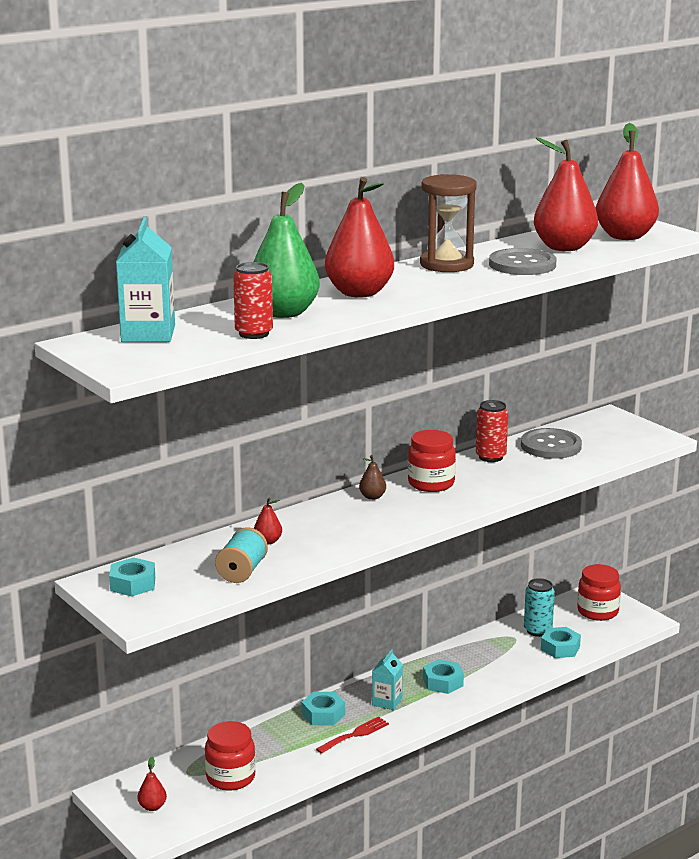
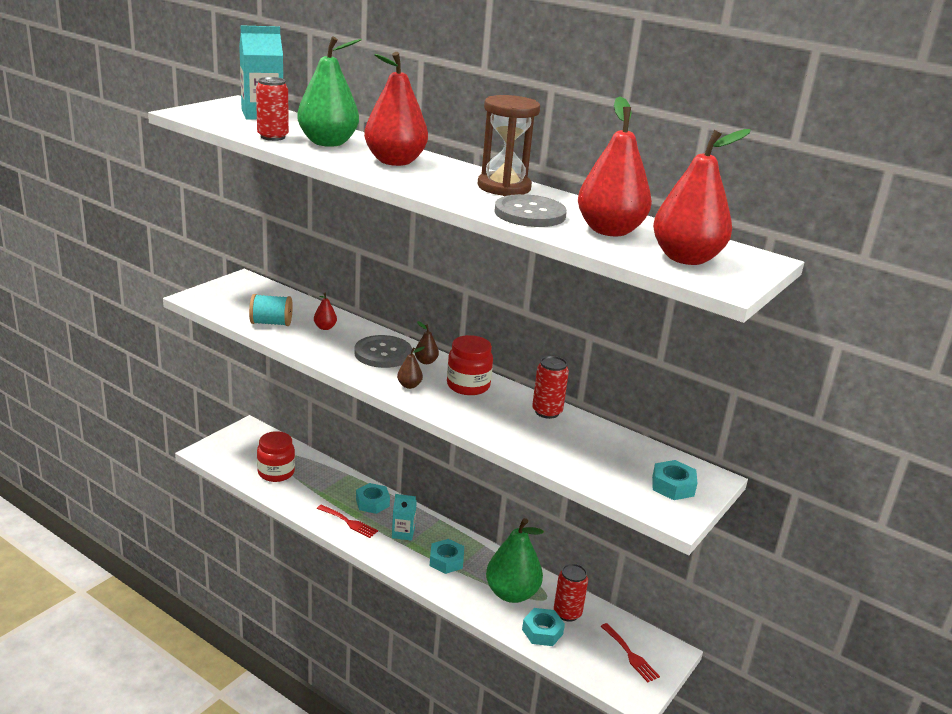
camera: 70 degrees right, 5 degrees up
turquoise nut [109,557,155,597] -> turquoise nut moved to [652,460,697,500]
red pear [138,757,167,811] -> none
grey button [521,428,582,459] -> grey button moved to [354,335,412,368]
turquoise can [524,578,555,637] -> red can [554,564,588,622]
red jar [577,564,621,621] -> red fork [601,623,660,682]
none -> brown pear [397,346,425,389]
none -> green pear [486,518,544,603]

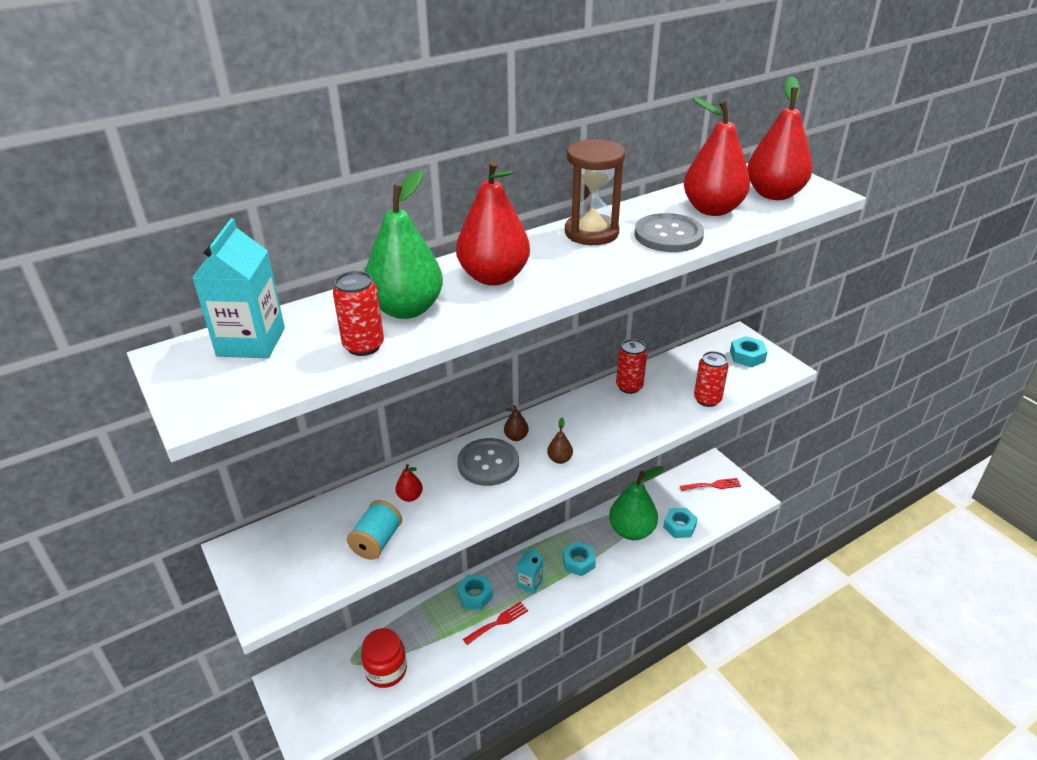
camera: 65 degrees left, 10 degrees up
red jar [447,335,493,395] -> none
red can [554,564,588,622] -> red can moved to [694,351,729,407]

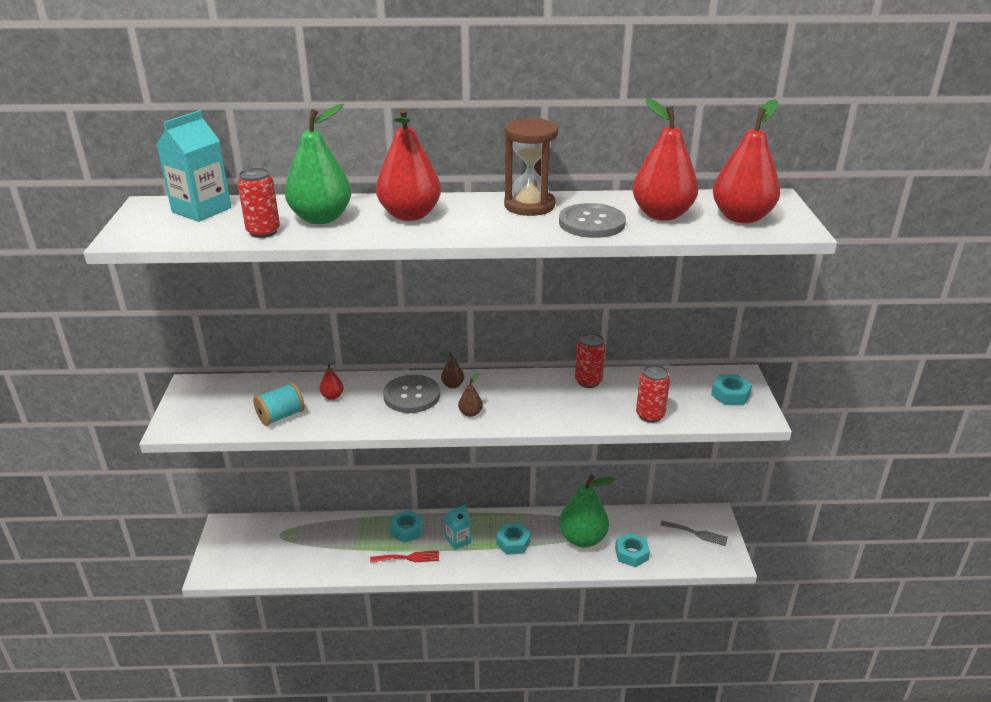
camera: 30 degrees right, 5 degrees down
red jar [361,628,407,688] -> none
red fork [680,478,741,491] -> grey fork [660,521,728,546]

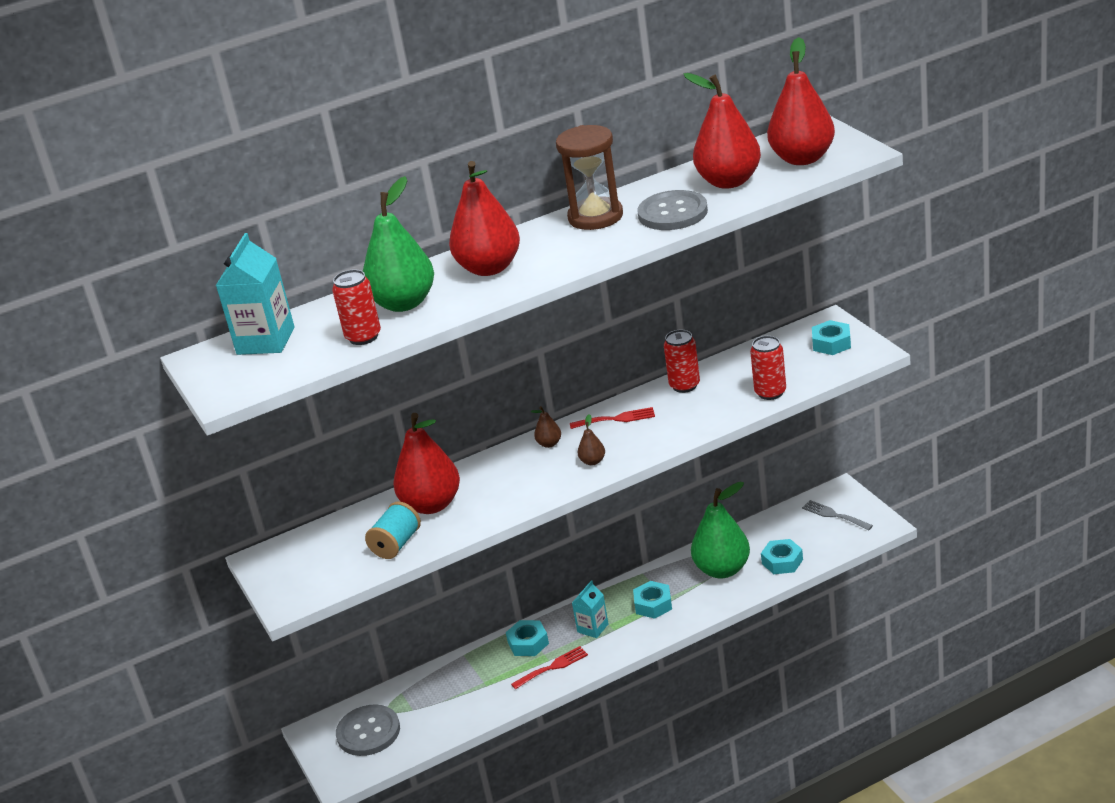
camera: 20 degrees left, 0 degrees up
red pear [320,364,344,400] -> red pear [393,413,460,514], size x2.35
grey button [383,375,440,413] -> grey button moved to [336,704,400,756]
grey fork [660,521,728,546] -> grey fork turned 135 degrees counterclockwise [802,500,873,531]
none -> red fork [570,407,655,429]

